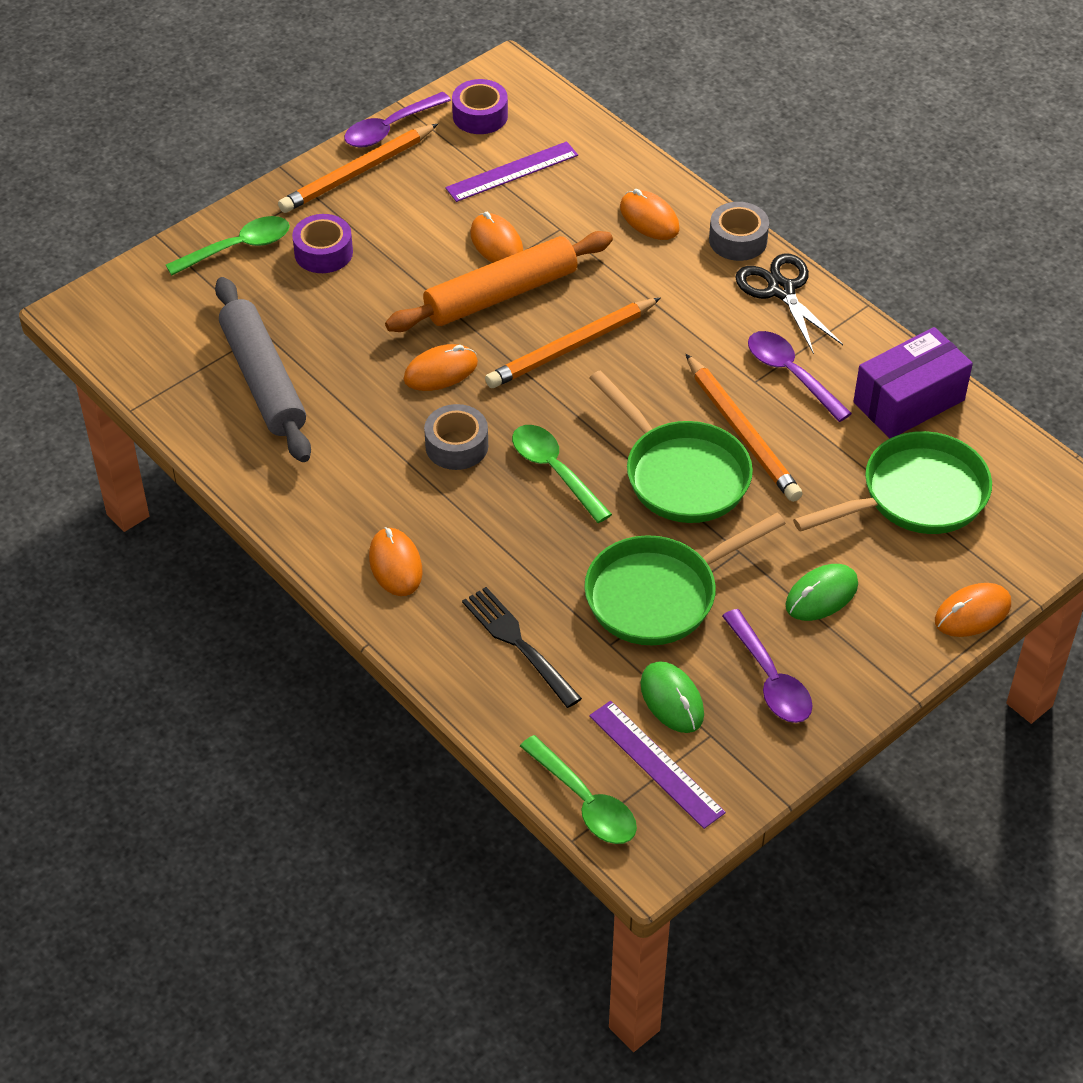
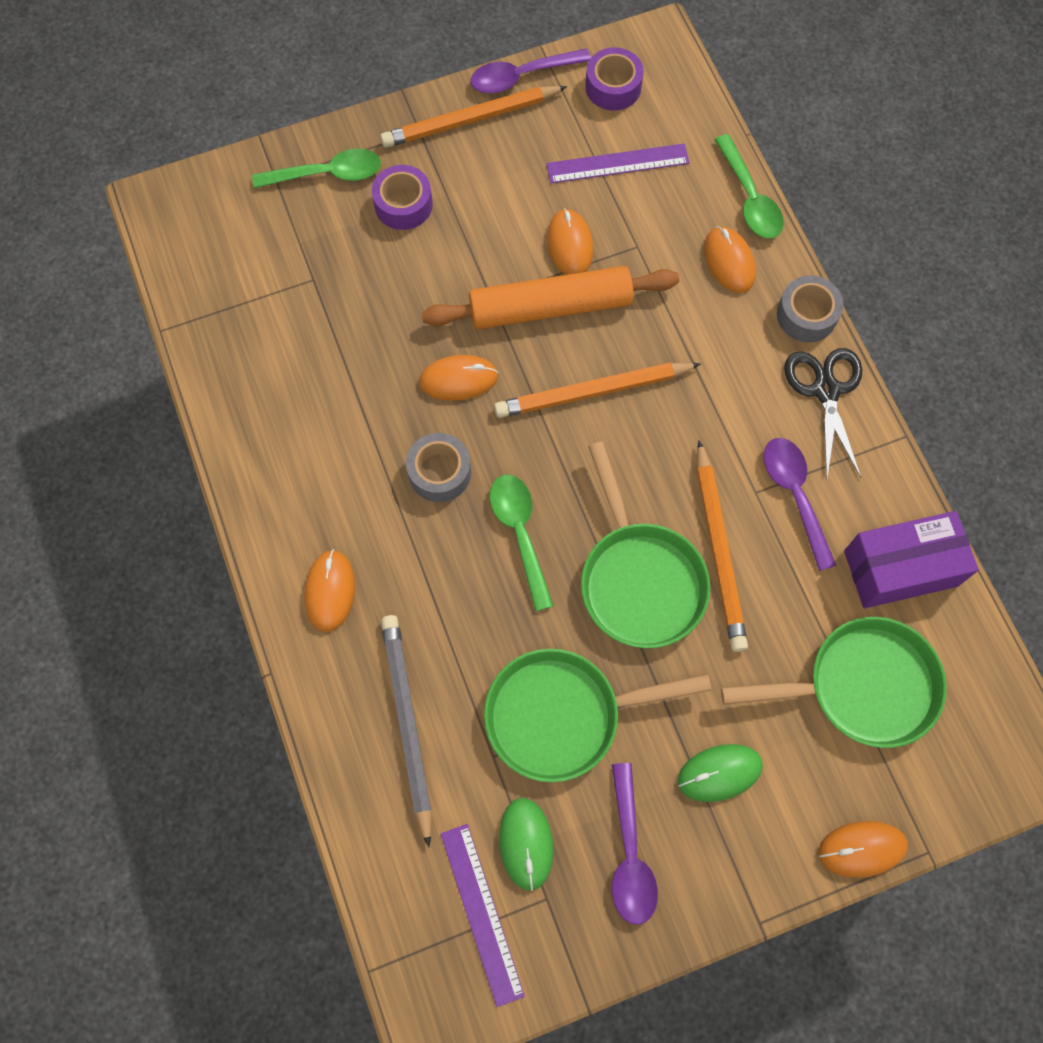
camera: 20 degrees right, 20 degrees up
grey rolling pin [215,277,311,462] -> none
black fork [462,587,582,708] -> grey pencil [381,615,432,847]
green spoon [520,735,637,844] -> green spoon moved to [714,134,784,238]

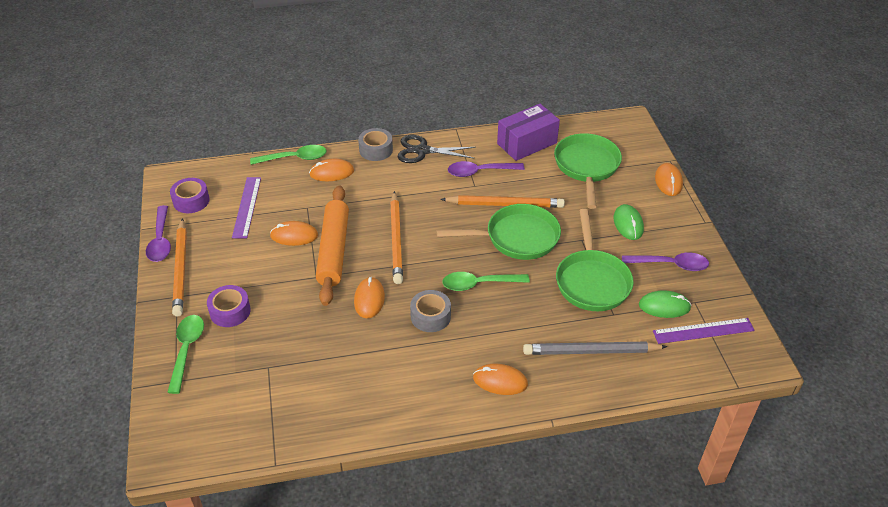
camera: 80 degrees left, 25 degrees down
purple box [844,511,979,608] -> purple box turned 60 degrees clockwise [497,104,560,161]

